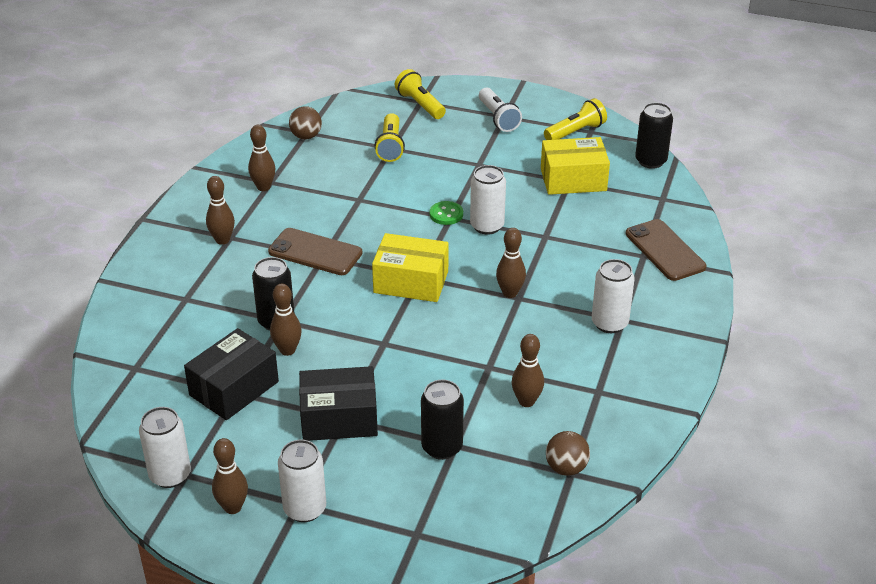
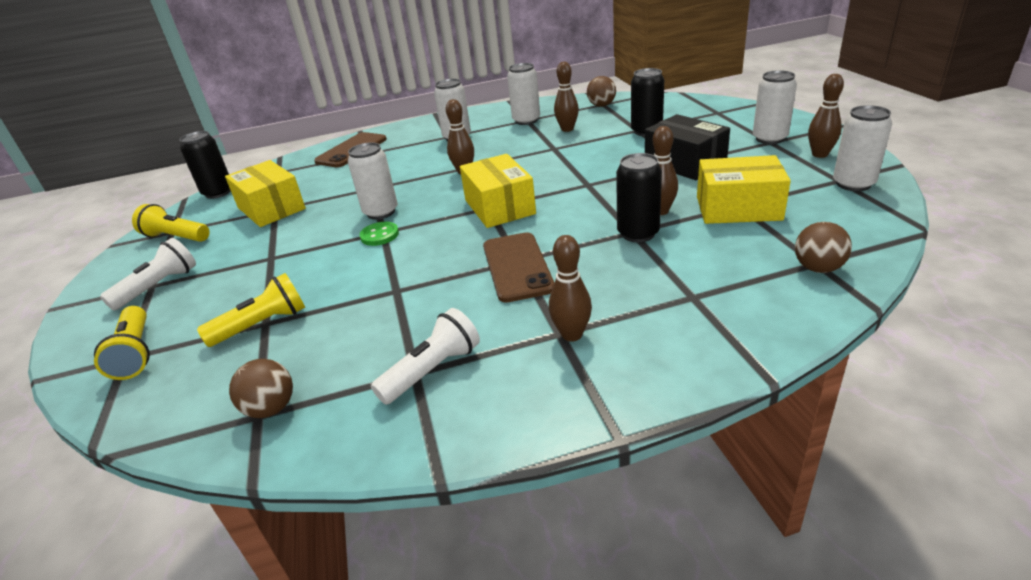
camera: 120 degrees left, 5 degrees down
black box [184,328,279,420] -> yellow box [697,155,791,224]
brown bowling pin [248,125,276,191] -> white flashlight [371,308,480,405]
yellow flashlight [395,69,446,119] -> yellow flashlight turned 45 degrees counterclockwise [94,306,150,380]
none -> white can [507,63,540,125]
none -> brown ball [795,222,852,273]

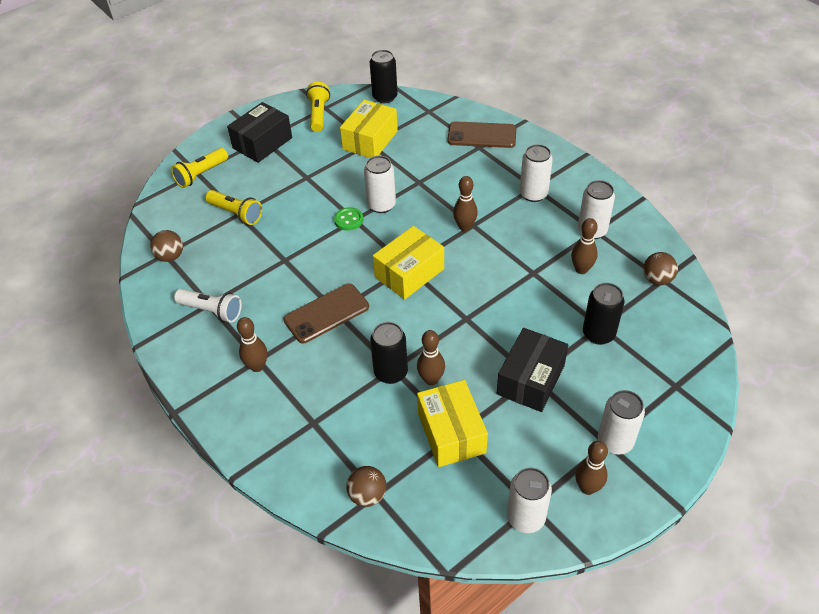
camera: 65 degrees right, 15 degrees up
white flashlight [100,238,196,311] -> black box [227,102,292,163]

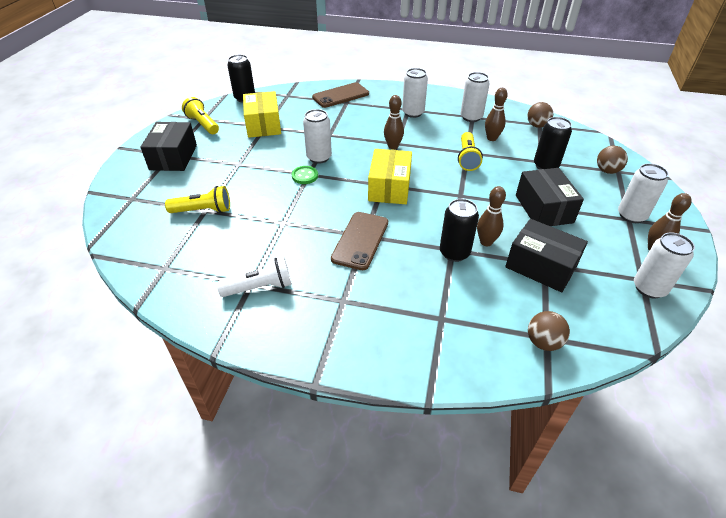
camera: 40 degrees left, 5 degrees down
brown ball [150,230,183,262] -> brown ball moved to [597,146,628,174]
yellow flashlight [171,148,228,188] -> yellow flashlight moved to [458,132,483,171]
brown bowling pin [237,317,267,372] -> none
yellow box [417,380,488,467] -> black box [505,219,588,292]

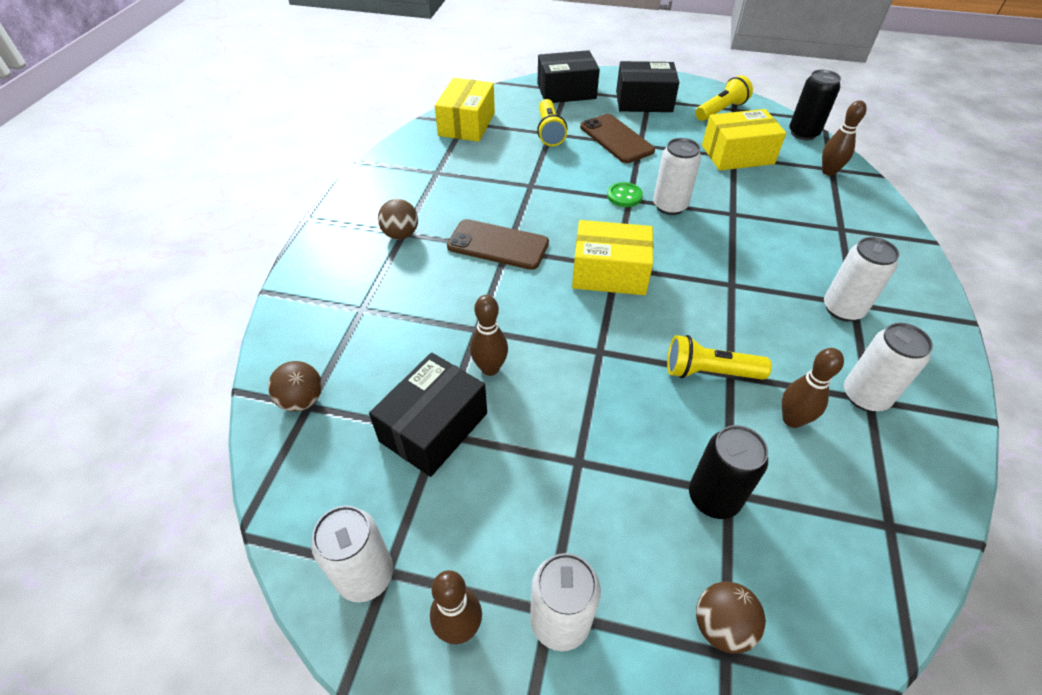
camera: 90 degrees right, 5 degrees up
white flashlight [217,257,292,297] -> none
brown phone [312,82,369,108] -> brown phone moved to [580,114,655,163]
brown bowling pin [384,95,404,149] -> brown bowling pin moved to [822,100,867,176]
black can [440,199,479,262] -> none
black box [516,168,584,226] -> black box moved to [537,50,600,103]
brown ball [527,102,553,128] -> brown ball moved to [378,199,418,239]
none -> yellow box [435,78,495,142]

